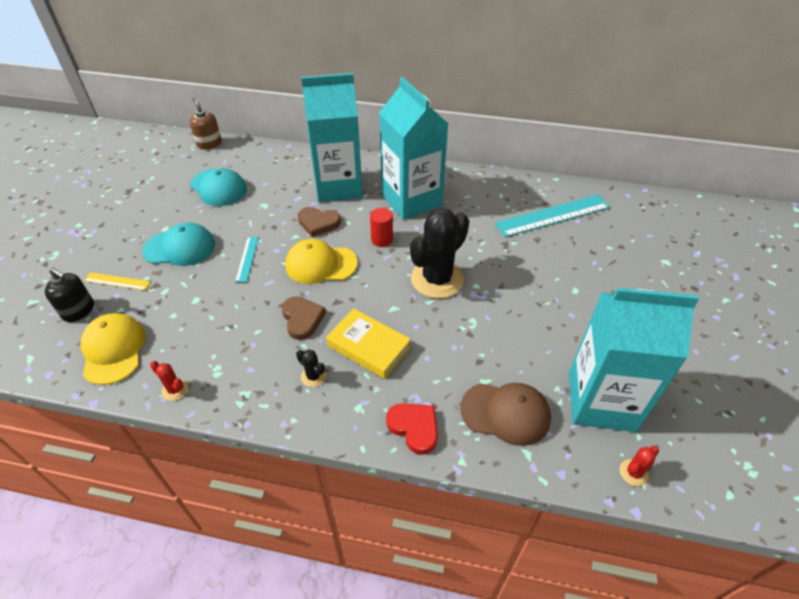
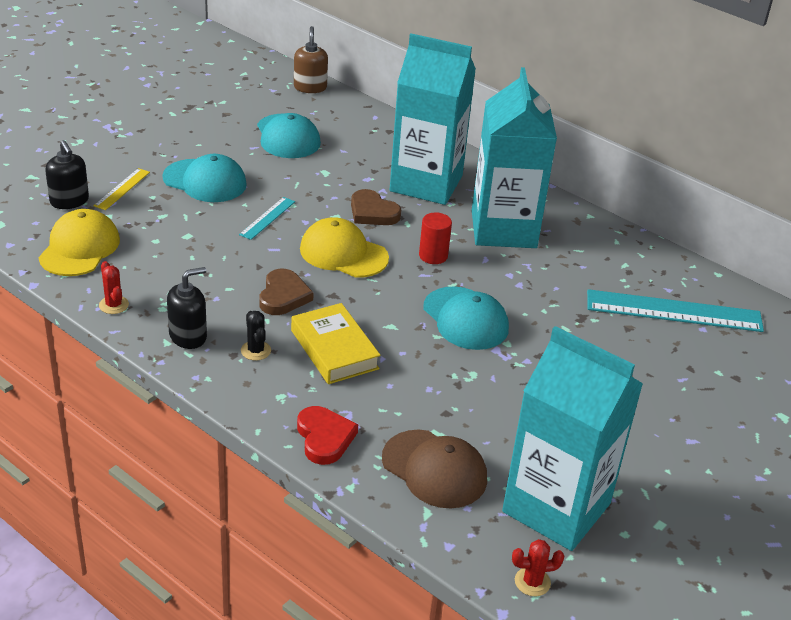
camera: 25 degrees right, 10 degrees down
yellow ruler [84,272,151,290] -> yellow ruler turned 75 degrees clockwise [94,168,150,210]
black cactus [410,208,469,299] -> turquoise cap [423,286,509,350]
none -> black soap dispenser [167,267,207,349]

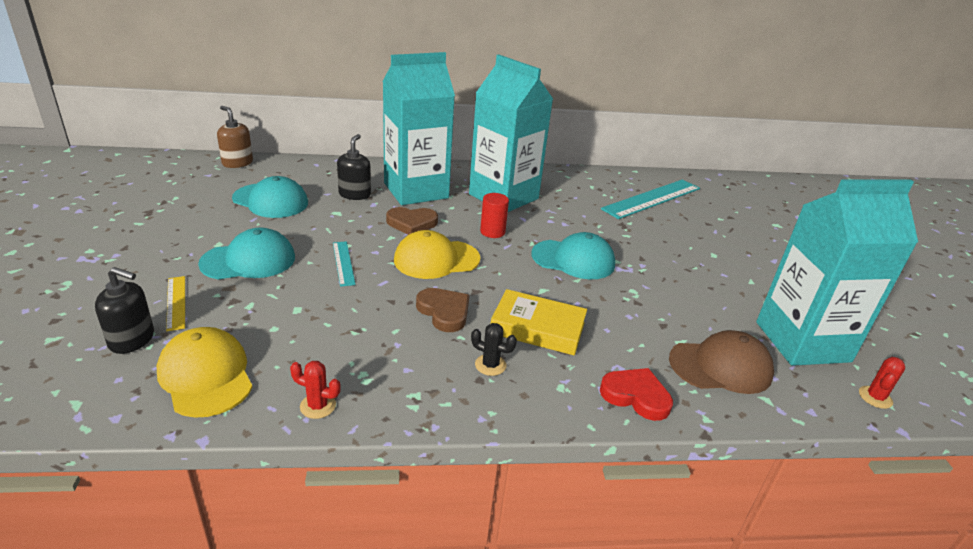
camera: 45 degrees left, 5 degrees down
black soap dispenser [167,267,207,349] -> black soap dispenser moved to [337,134,371,200]

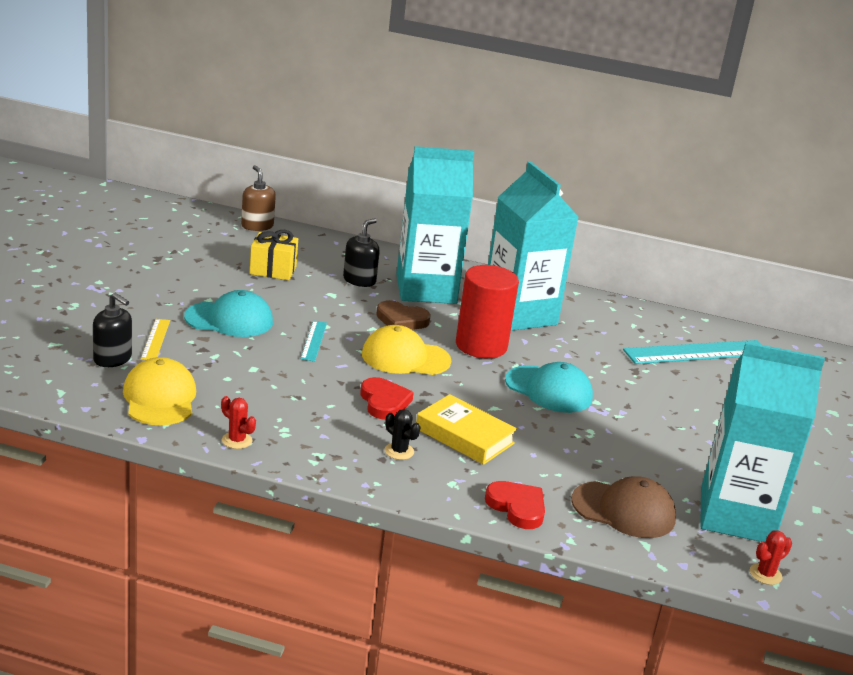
camera: 20 degrees right, 5 degrees down
turquoise cap [232,176,308,218] -> yellow gift [250,230,298,280]
brown heart [416,288,469,332] -> red heart [360,377,414,419]
red cylinder [480,193,509,238] -> red cylinder [456,265,519,358], size x1.90

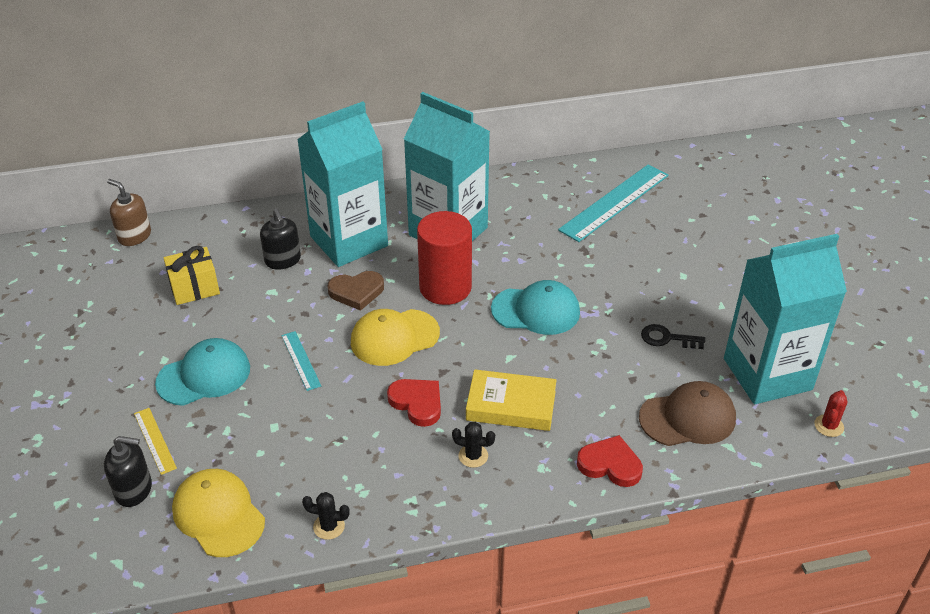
camera: 25 degrees left, 15 degrees up
red cactus [221,396,256,449] -> black cactus [302,492,350,540]
black soap dispenser [343,218,380,287] -> black soap dispenser turned 150 degrees clockwise [260,209,301,270]
none -> black key [641,324,705,349]

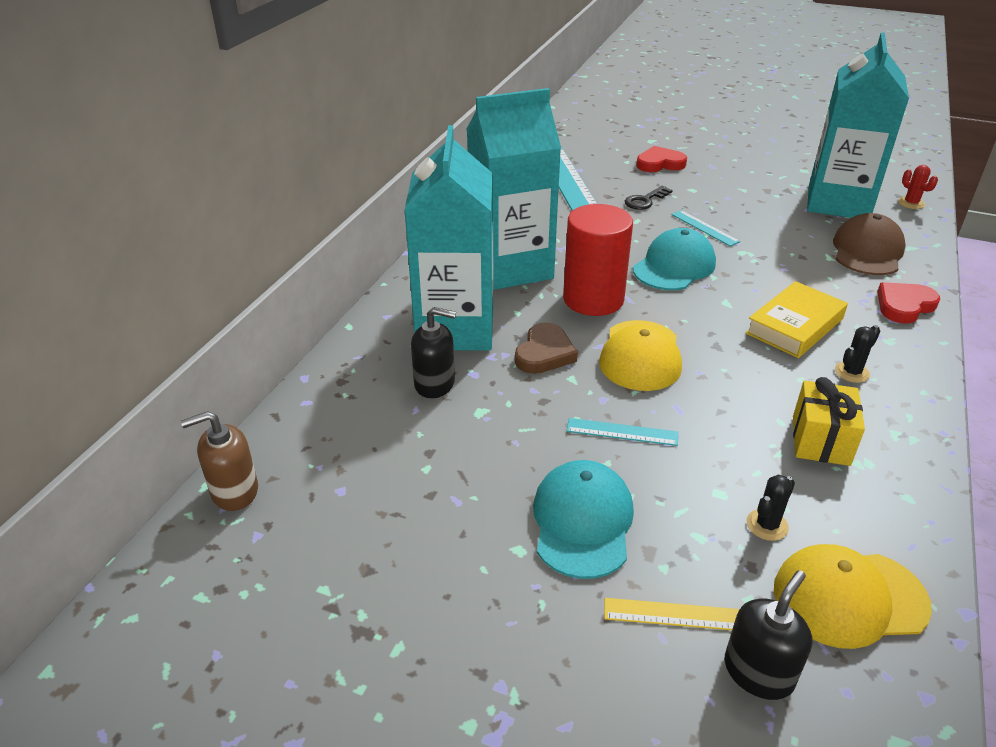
camera: 55 degrees left, 5 degrees down
yellow gift [164,246,220,305] -> yellow gift moved to [793,377,865,466]
black cactus [302,492,350,540] -> black cactus moved to [746,475,795,541]
red heart [387,379,441,427] -> red heart moved to [636,146,687,172]
black key [641,324,705,349] -> black key moved to [625,186,673,210]
none -> turquoise ruler [672,210,740,246]

